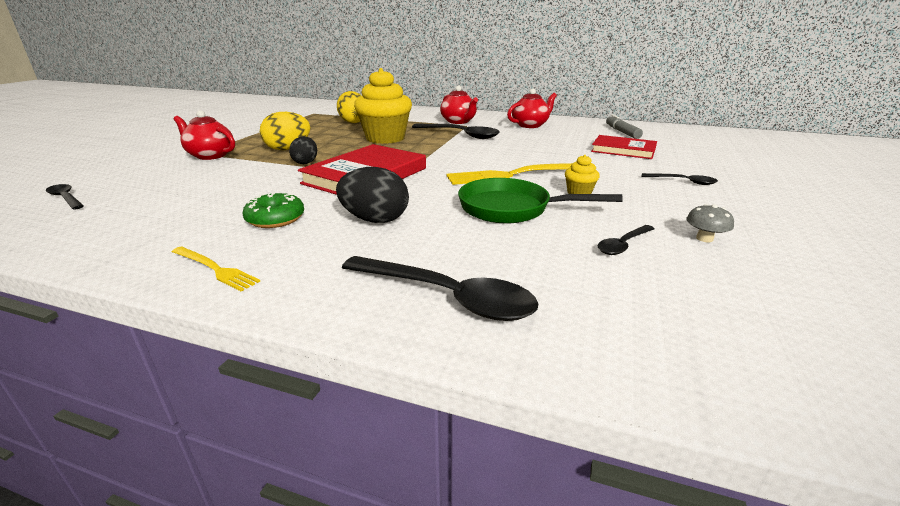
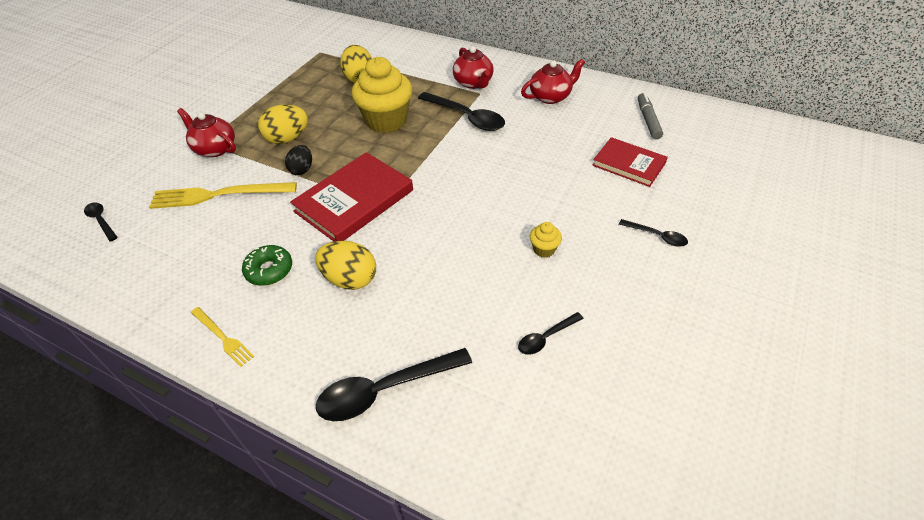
camera: 10 degrees right, 20 degrees up
black egg [336,167,409,223] -> yellow egg [315,241,376,290]
black spoon [342,256,538,321] -> black spoon turned 120 degrees clockwise [316,348,472,421]
yellow fork [446,163,596,185] -> yellow fork moved to [149,182,297,209]
green pan [458,178,623,223] -> none
grey mushroom [686,204,734,242] -> none

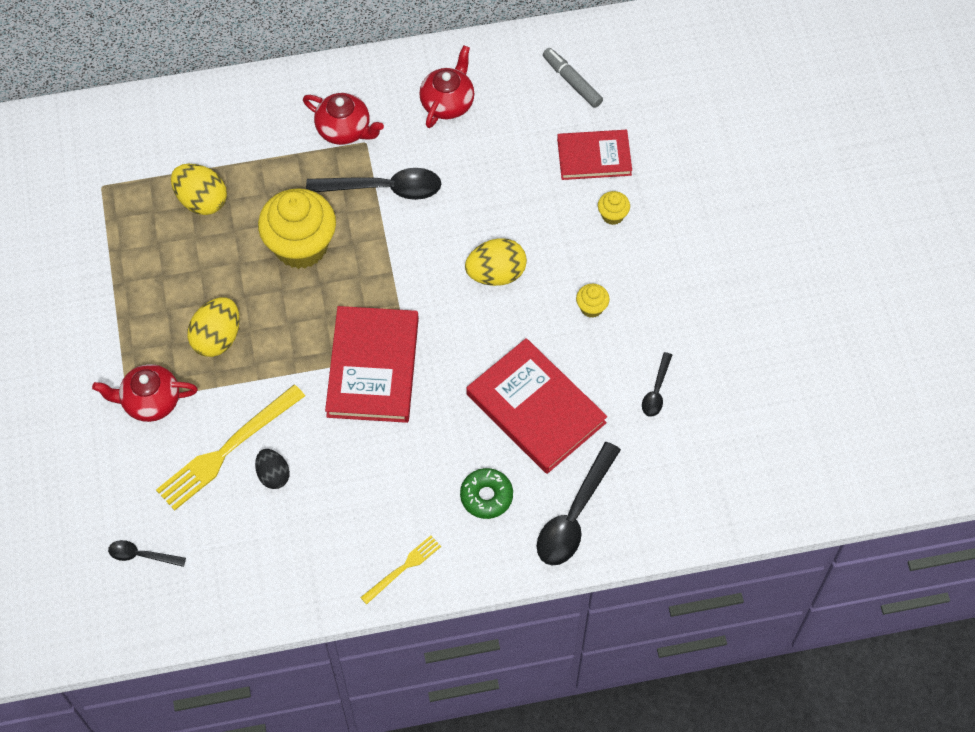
camera: 40 degrees left, 15 degrees up
yellow fork [191,307,255,367] -> yellow fork turned 45 degrees counterclockwise [360,536,441,604]
green donut [242,245,292,286] -> green donut moved to [460,468,513,519]
black egg [285,145,312,175] -> black egg moved to [255,449,290,489]
yellow egg [315,241,376,290] -> yellow egg moved to [465,238,527,286]
black spoon [619,219,688,247] -> none
none -> red book [466,338,607,474]
none -> yellow cupcake [598,191,630,225]

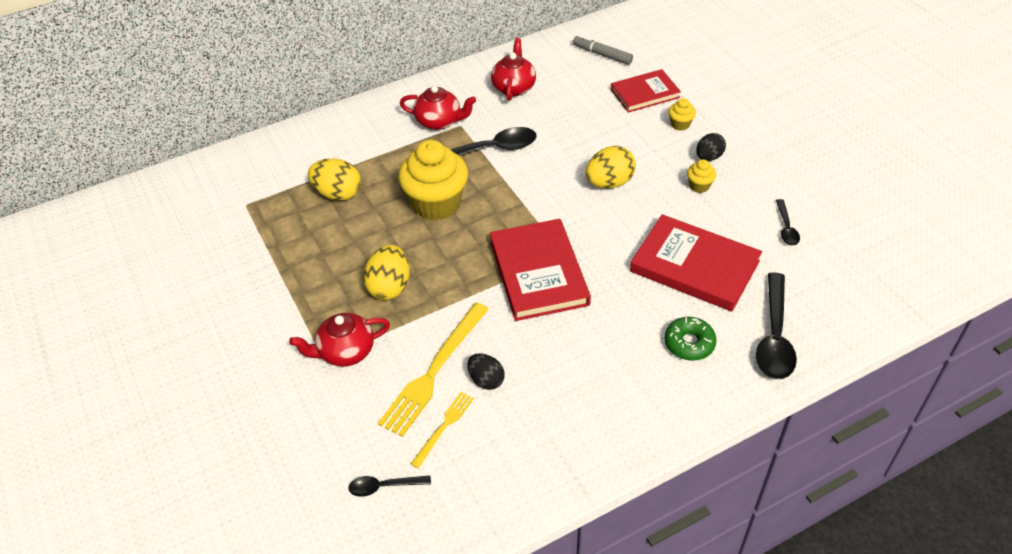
camera: 15 degrees left, 15 degrees down
yellow fork [360,536,441,604] -> yellow fork moved to [411,392,474,468]
none -> black egg [696,133,726,161]

